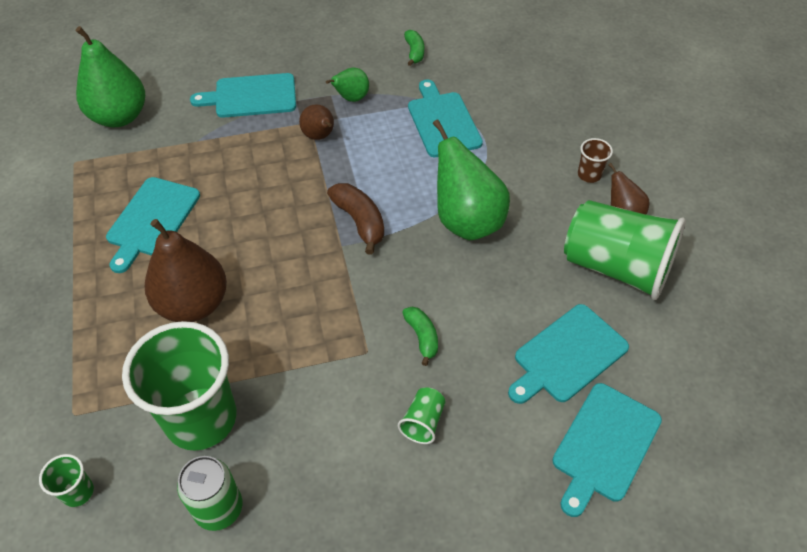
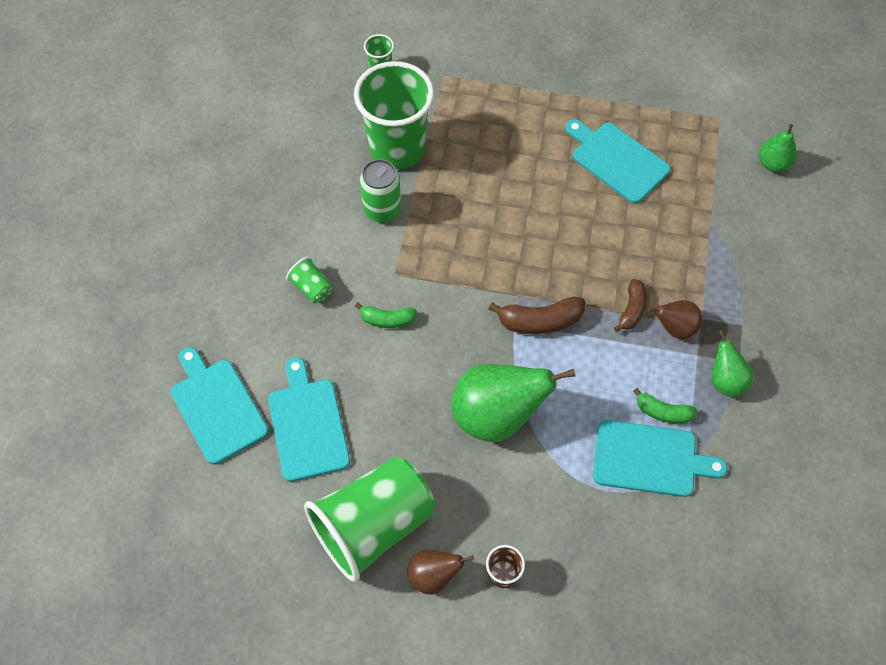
camera: 115 degrees right, 10 degrees up
green pear [76,26,145,127] -> green pear [759,124,797,172], size x0.53
brown pear [145,219,227,322] -> none
green can [177,456,242,531] -> green can moved to [360,159,401,223]
turquoise cutting board [190,73,296,118] -> none
green banana [404,30,424,66] -> green banana moved to [633,388,697,424]
none -> brown banana [614,279,647,332]

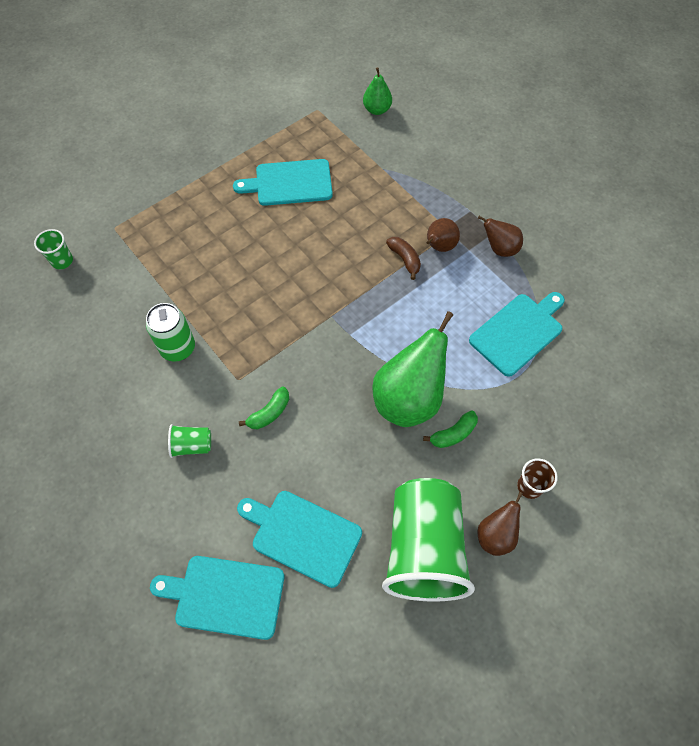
camera: 50 degrees left, 0 degrees up
green cup [354,61,434,169] -> none
brown banana [488,297,585,334] -> none
green banana [633,388,697,424] -> green banana moved to [423,410,478,448]
green pear [712,330,754,397] -> brown pear [478,216,523,257]

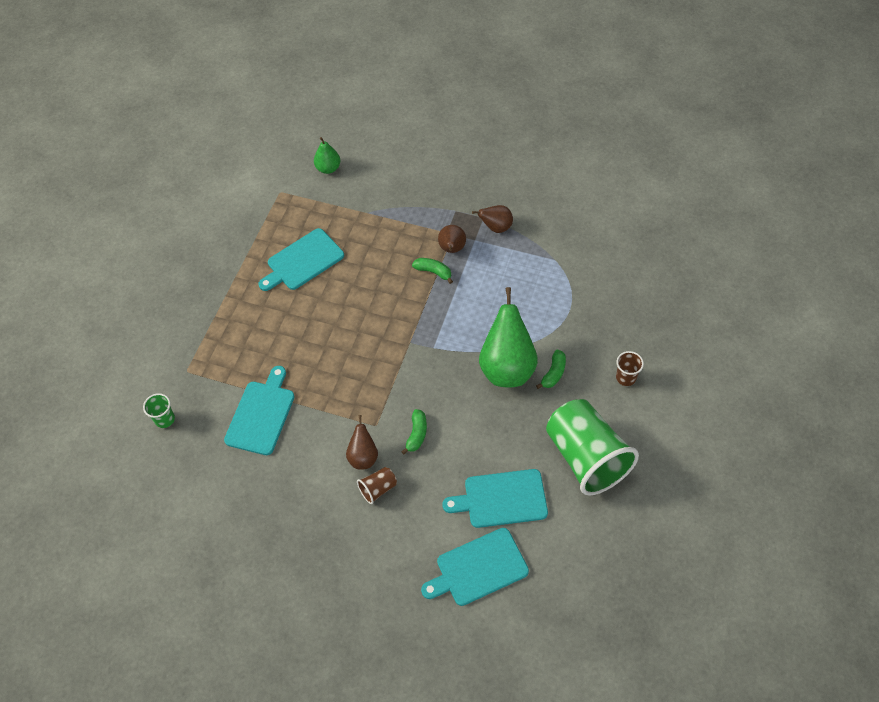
camera: 30 degrees left, 5 degrees down
green can [146,303,195,362] -> none
green cup [168,424,211,458] -> brown cup [357,467,397,504]
brown banana [386,237,421,280] -> green banana [412,258,453,284]
turquoise cutting board [469,292,565,377] -> turquoise cutting board moved to [224,366,295,455]
brown pear [477,492,523,556] -> brown pear moved to [346,415,378,470]

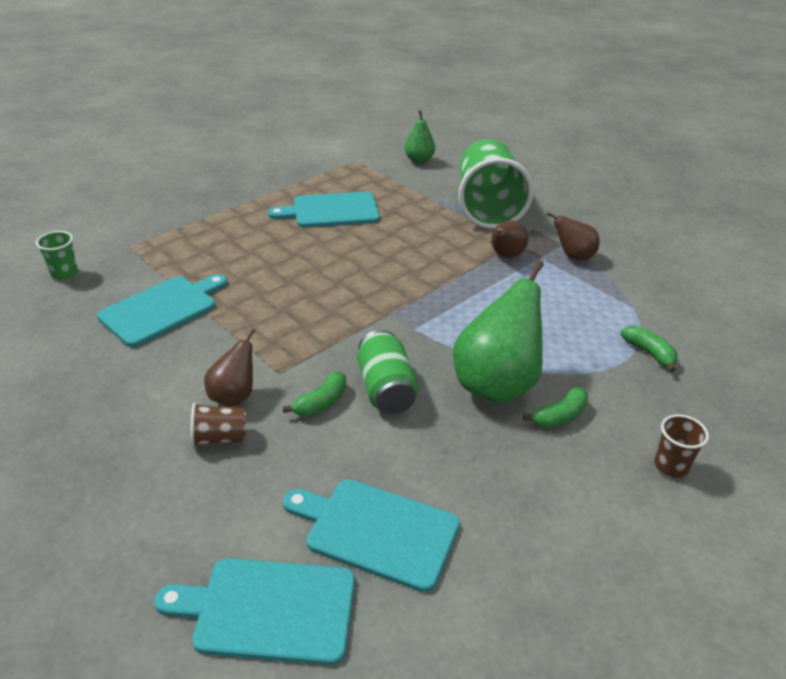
camera: 25 degrees right, 20 degrees down
green banana [412,258,453,284] -> green banana moved to [621,325,677,372]
green cup [546,399,639,495] -> green cup moved to [458,139,534,229]
none -> green can [357,330,419,414]

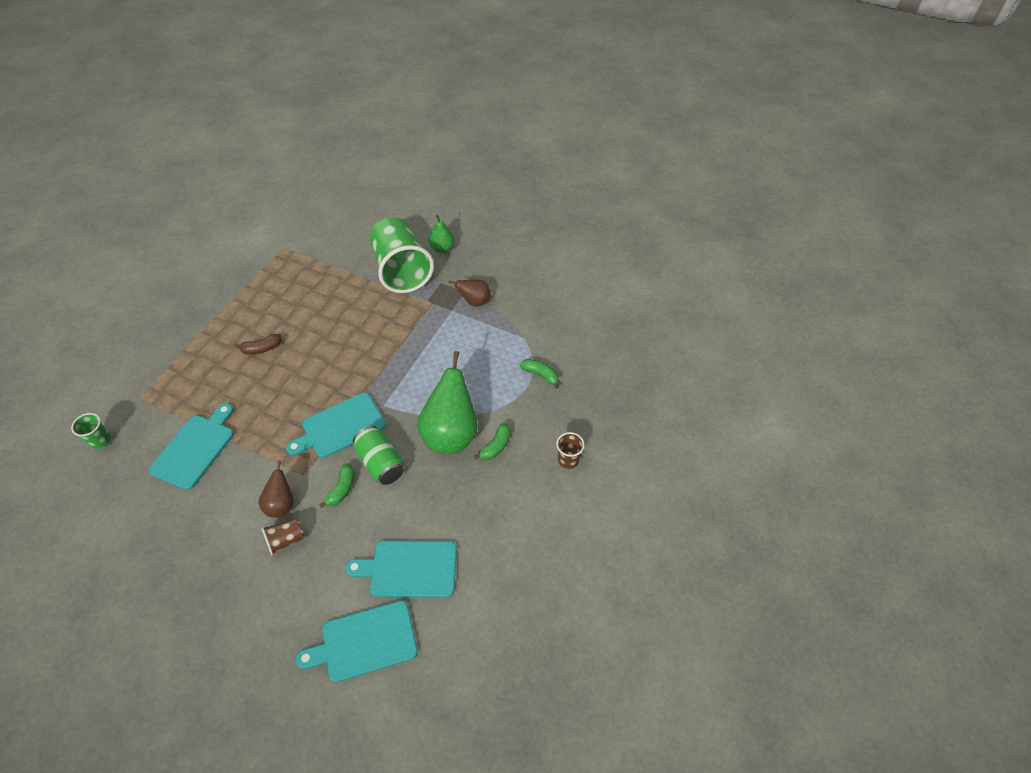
camera: 20 degrees left, 15 degrees up
turquoise cutting board [268,192,380,228] -> turquoise cutting board moved to [286,392,386,458]
green pear [405,110,435,163] -> green pear moved to [429,215,454,253]
brown pear [491,220,529,258] -> none
none -> brown banana [234,334,281,355]

